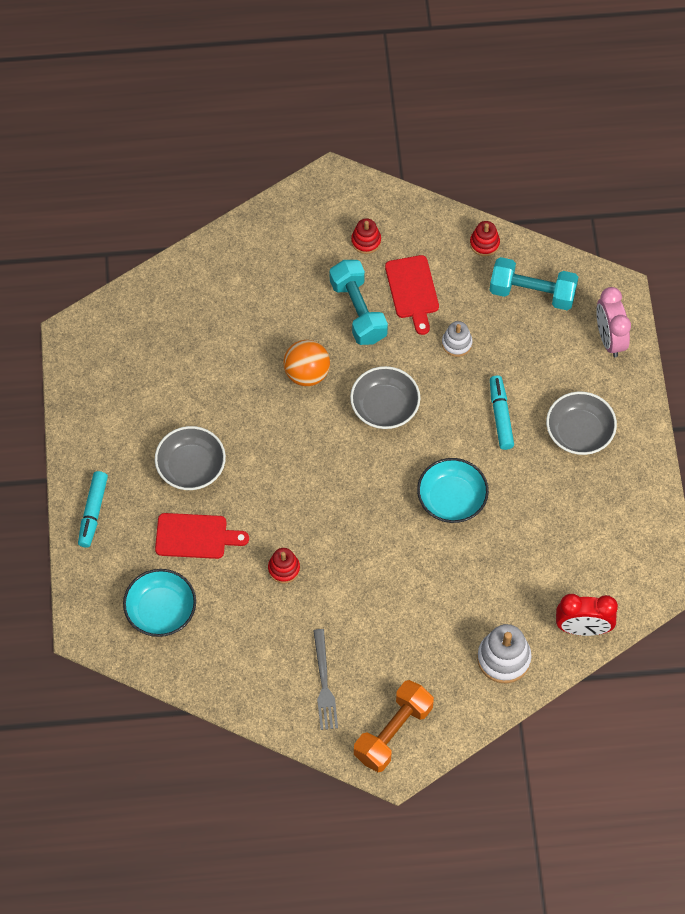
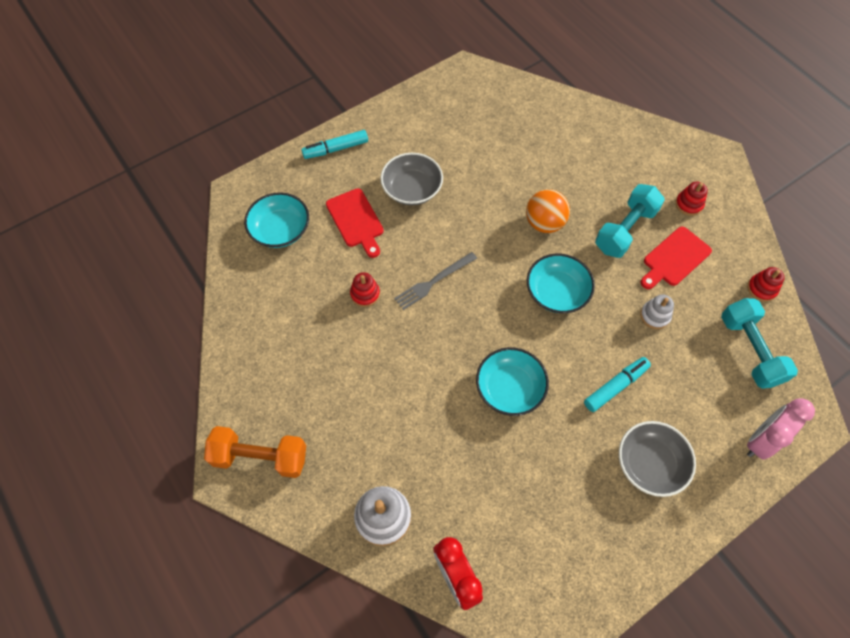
camera: 60 degrees right, 0 degrees up
grey fork [313,629,338,730] -> grey fork moved to [394,252,477,310]
grey bowl [350,366,420,429] -> turquoise bowl [527,254,595,313]

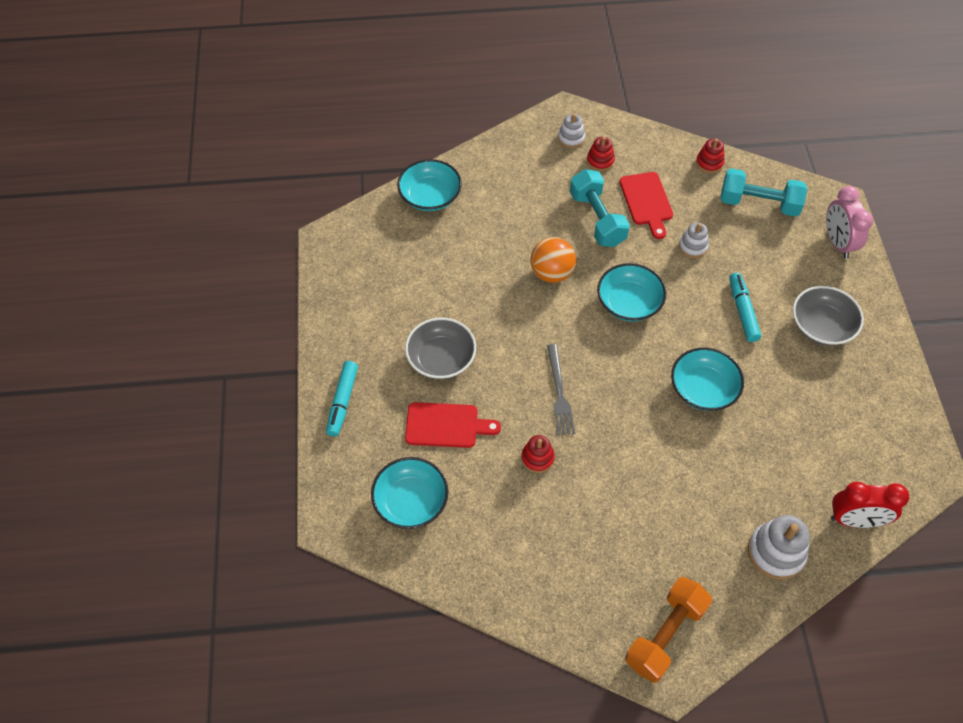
camera: 60 degrees left, 5 degrees down
none -> turquoise bowl [397,159,462,211]
none -> white stacking toy [558,114,585,148]

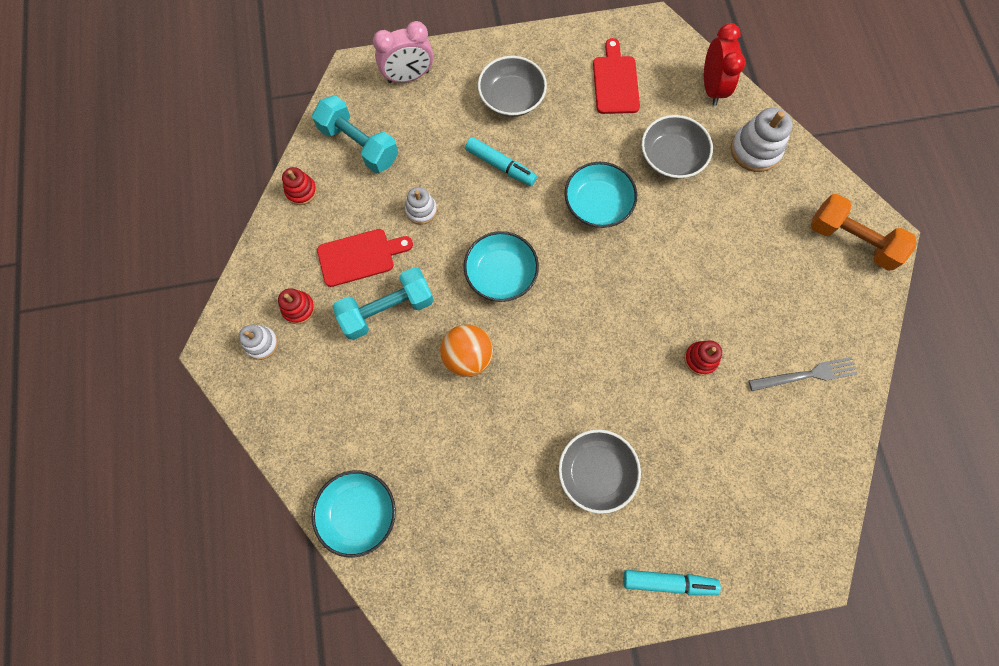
camera: 95 degrees left, 15 degrees up
turquoise bowl [371,457,449,529] -> none
red cutting board [405,402,501,448] -> red cutting board moved to [593,38,640,114]
grey fork [547,344,575,436] -> grey fork moved to [749,357,858,391]
turquoise dumbbell [721,168,807,217] -> turquoise dumbbell turned 60 degrees counterclockwise [312,95,398,173]
turquoise marker [730,273,761,342] -> turquoise marker turned 135 degrees counterclockwise [465,137,537,186]
none -> grey bowl [641,115,713,179]

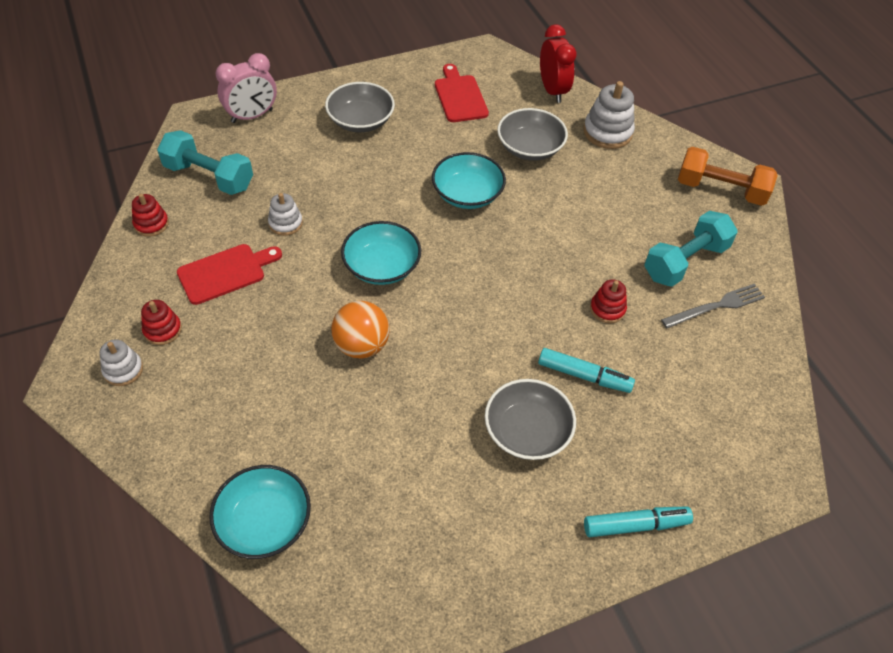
camera: 15 degrees left, 20 degrees down
turquoise dumbbell [332,267,434,340] -> turquoise dumbbell moved to [644,211,738,287]
turquoise marker [465,137,537,186] -> turquoise marker moved to [538,348,635,393]

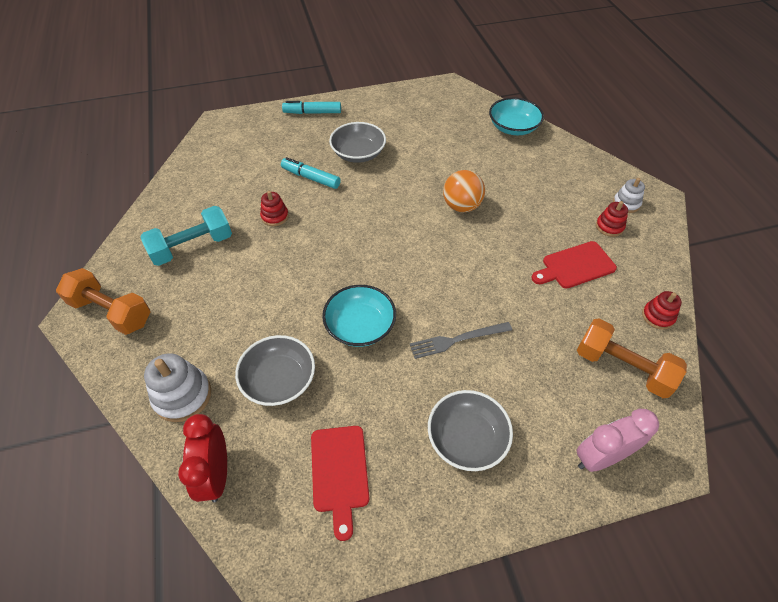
camera: 170 degrees left, 0 degrees up
turquoise dumbbell [157,130,253,195] -> orange dumbbell [577,318,687,398]
white stacking toy [268,193,303,236] -> none
turquoise bowl [341,221,421,285] -> none
grey fork [661,284,765,328] -> grey fork moved to [410,322,512,359]

